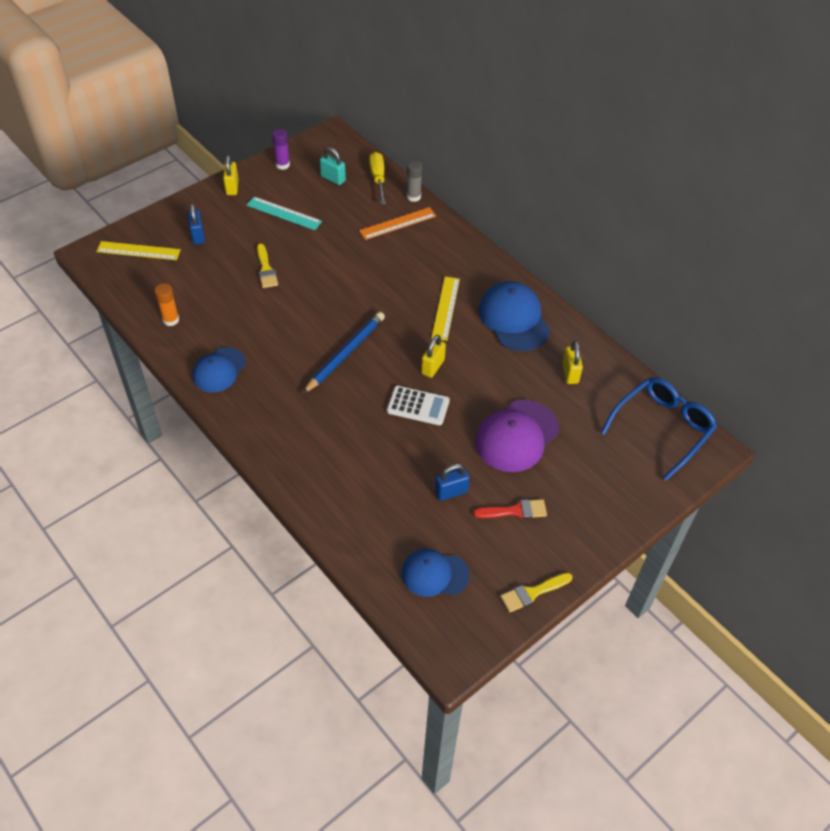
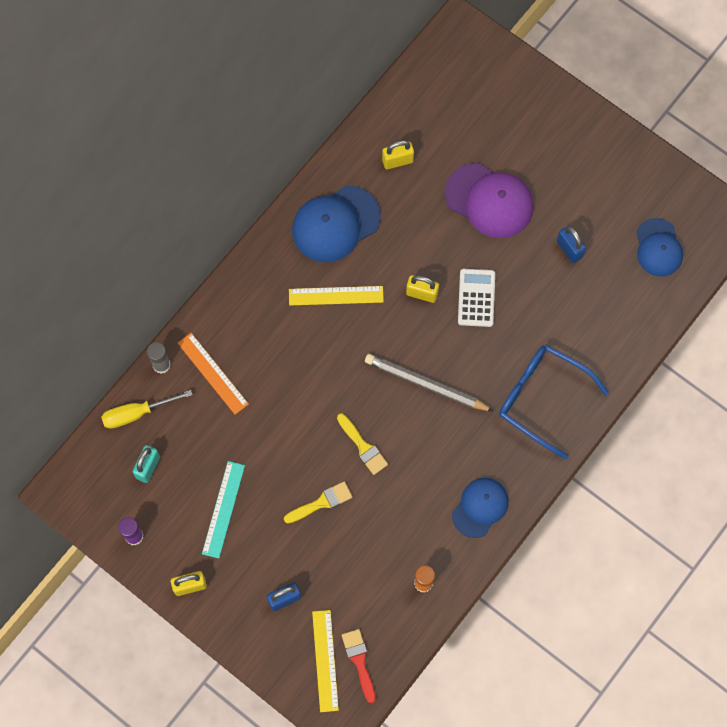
camera: 100 degrees left, 20 degrees up
blue cap [192,347,246,393] -> blue cap turned 75 degrees counterclockwise [452,478,509,538]
blue pencil [302,312,385,394] -> grey pencil [365,354,494,412]
red brush [473,499,547,519] -> red brush moved to [342,629,376,703]
yellow brush [500,573,573,612] -> yellow brush moved to [337,413,388,475]
blue glasses [601,377,717,481] -> blue glasses moved to [499,345,609,459]

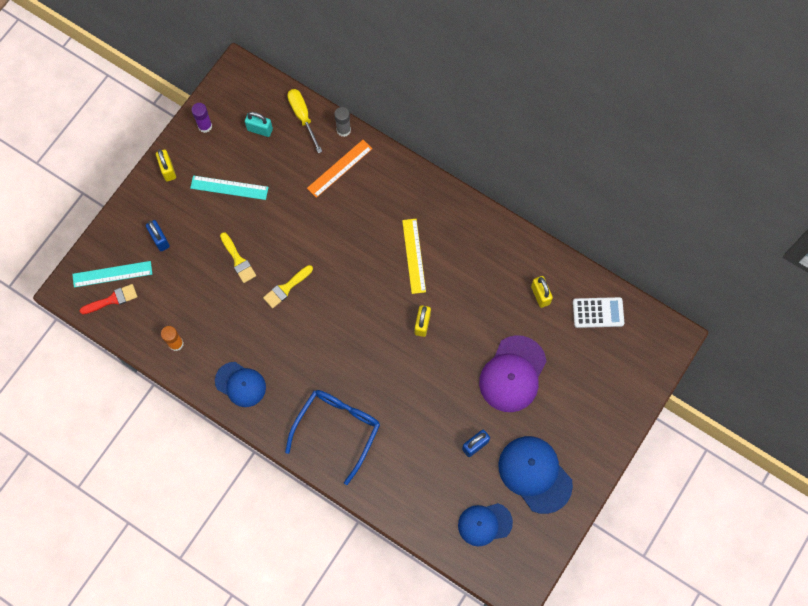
camera: 85 degrees right, 0 degrees up
blue cap [292,186,381,262] -> blue cap moved to [499,436,573,514]
yellow ruler [312,610,339,712] -> turquoise ruler [72,261,152,288]
grey pencil [365,354,494,412] -> none
white calculator [458,269,495,327] -> white calculator moved to [573,297,624,328]

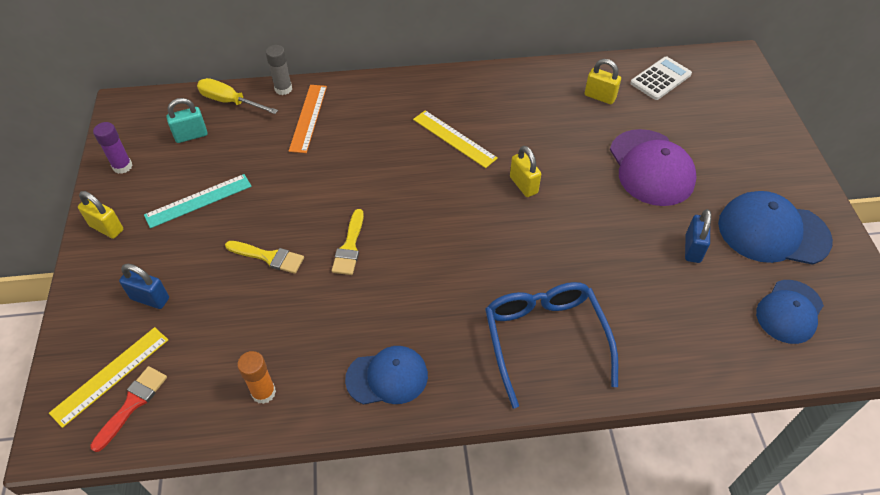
camera: 40 degrees left, 20 degrees down
turquoise ruler [72,261,152,288] -> yellow ruler [49,327,168,428]

